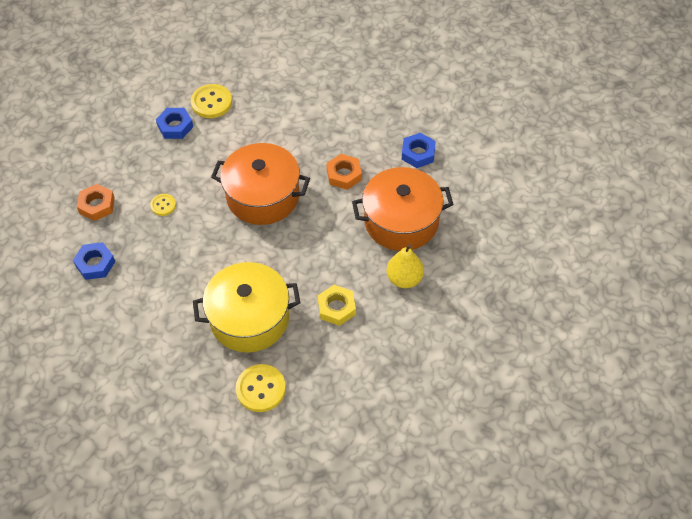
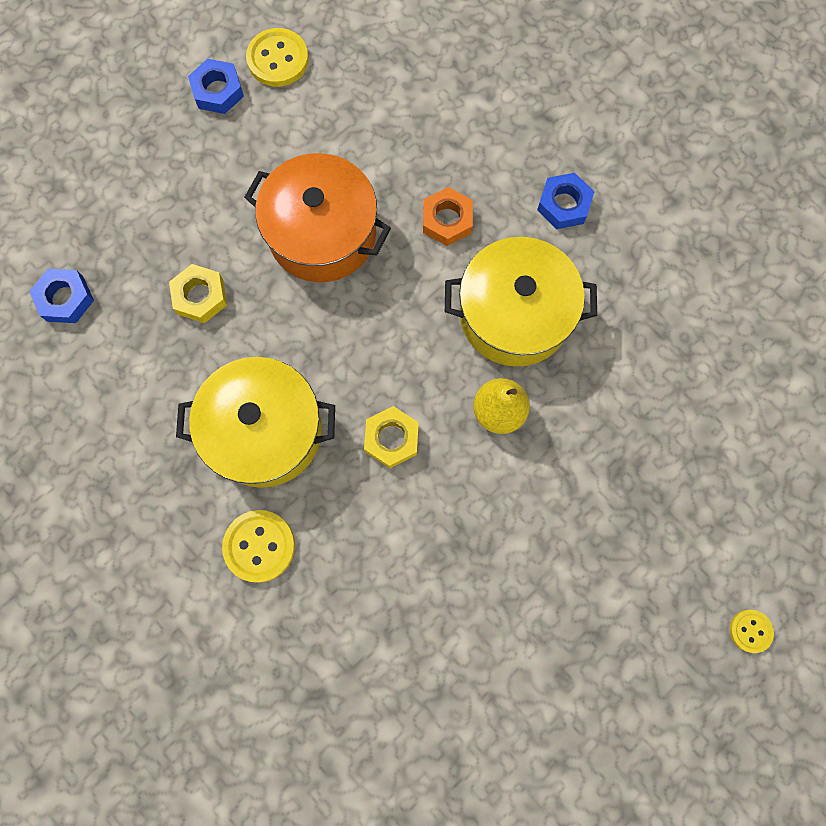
camera: 10 degrees right, 20 degrees up
orange nut [77,184,115,221] -> none
yellow button [150,194,176,216] -> yellow button moved to [730,610,774,653]
orange pot [352,167,454,251] -> yellow pot [445,237,597,367]
none -> yellow nut [169,264,227,323]

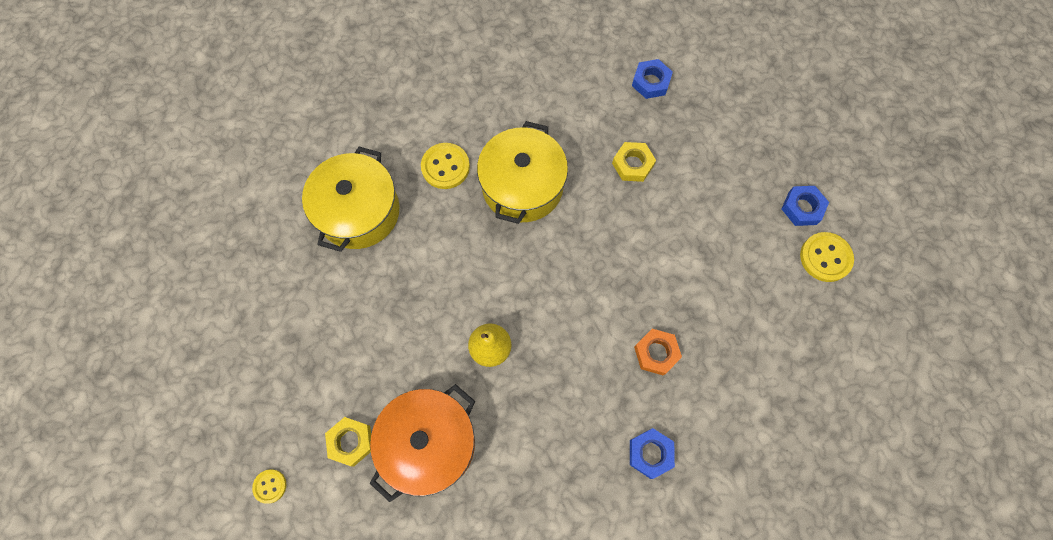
camera: 105 degrees right, 5 degrees down
orange pot [244,153,391,282] -> orange pot moved to [370,384,475,502]
yellow nut [364,406,419,468] -> yellow nut moved to [325,417,371,467]
yellow pot [445,237,597,367] -> yellow pot moved to [302,147,400,252]

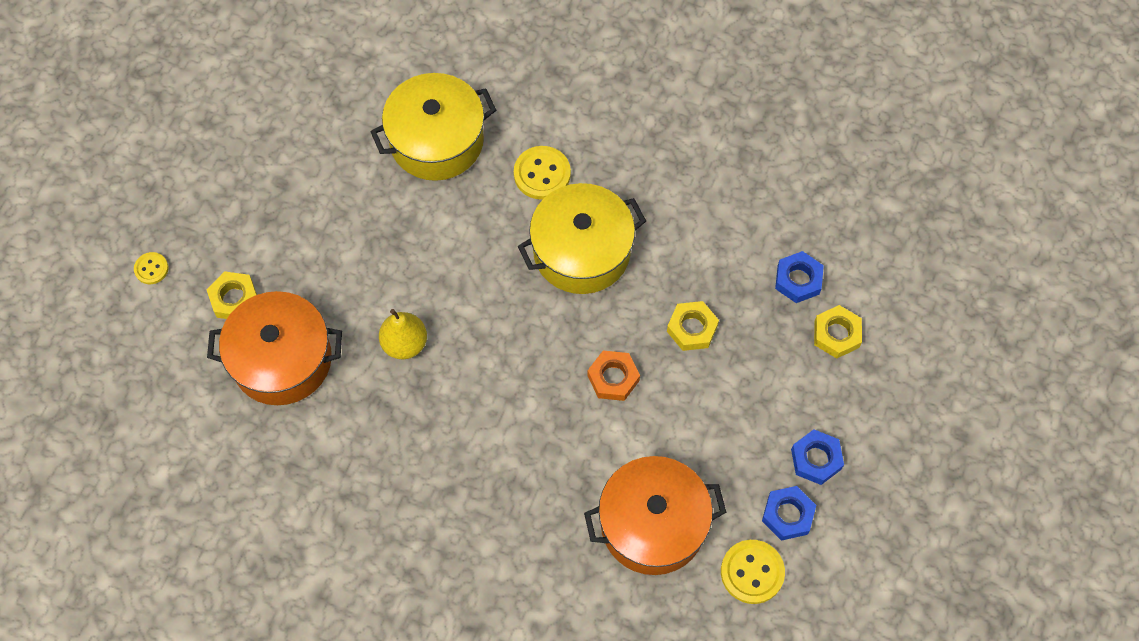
camera: 50 degrees right, 5 degrees down
blue nut [630,428,675,479] -> blue nut moved to [791,429,844,485]
orange nut [634,329,682,376] -> orange nut moved to [587,351,640,401]
none -> orange pot [584,456,726,575]
none -> yellow nut [814,305,862,358]

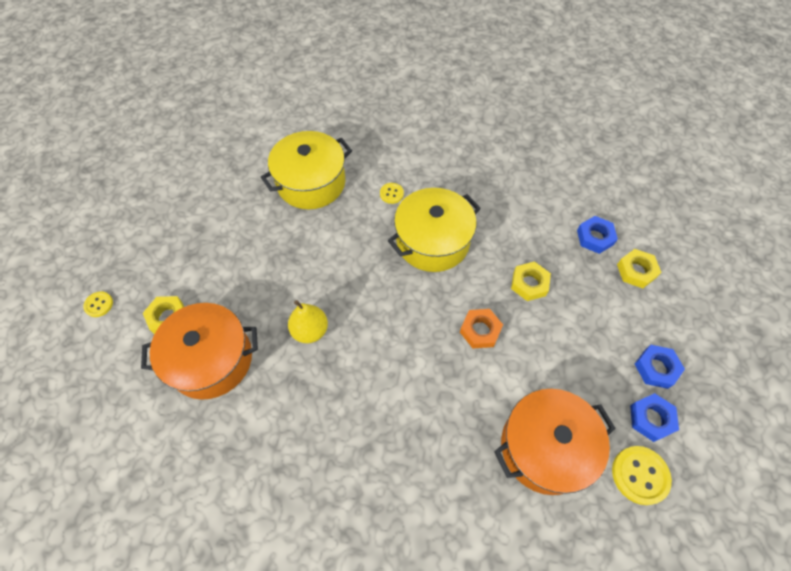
camera: 10 degrees left, 5 degrees down
yellow button [514,146,571,200] -> yellow button [380,183,404,204], size x0.57

